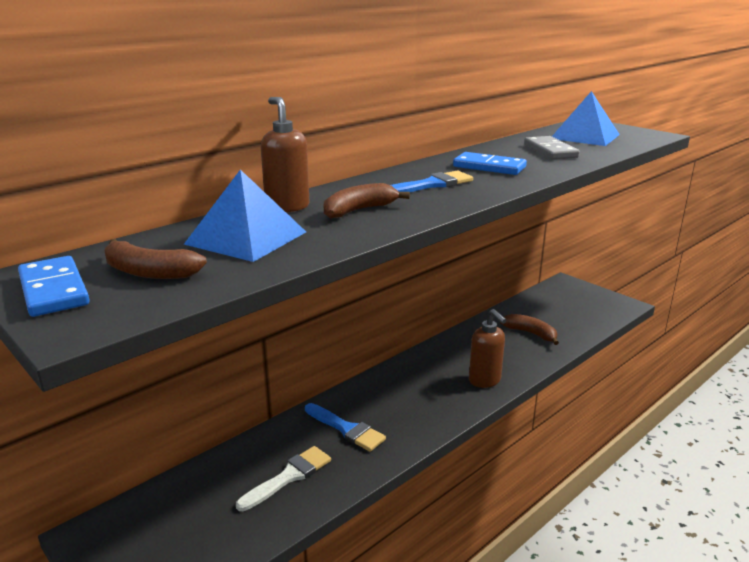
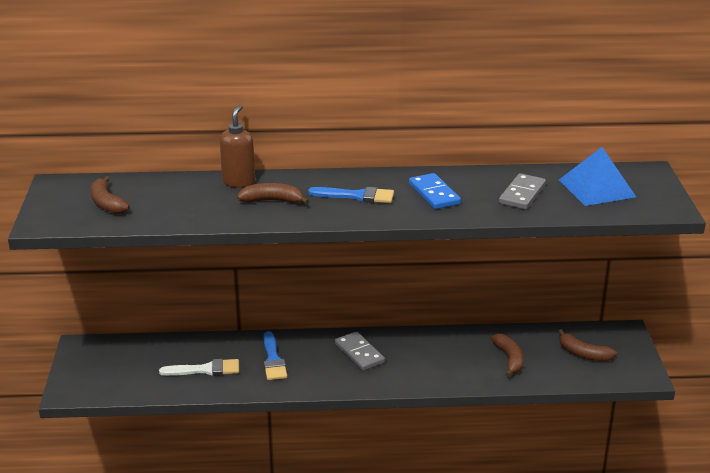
camera: 40 degrees right, 5 degrees up
blue domino [18,256,90,317] -> none
blue pyramid [184,170,306,262] -> none
brown soap dispenser [469,309,506,388] -> none
none -> grey domino [335,331,385,371]
none -> brown banana [558,329,617,361]

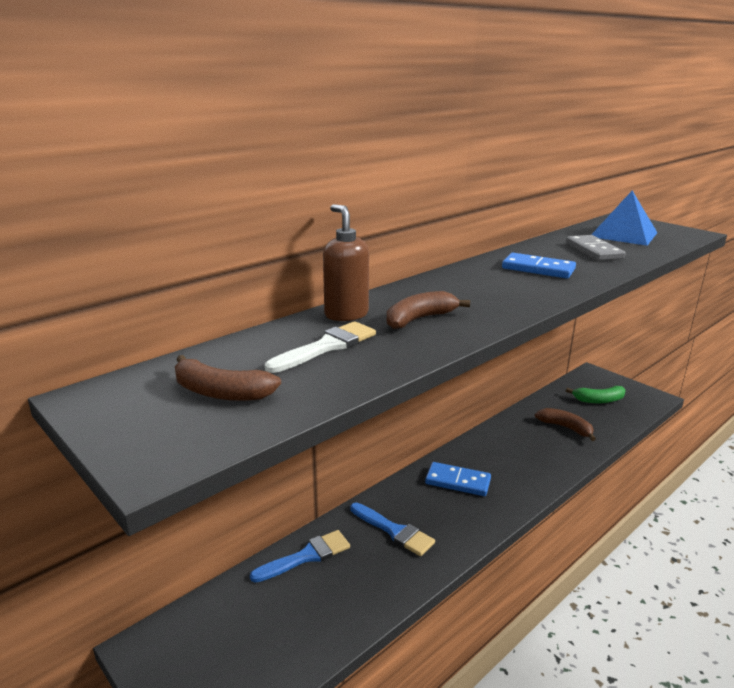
camera: 40 degrees left, 5 degrees down
white brush [159,359,239,376] -> white brush moved to [265,321,376,373]
blue brush [308,187,394,203] -> blue brush moved to [250,530,350,583]
grey domino [335,331,385,371] -> blue domino [425,462,491,496]
brown banana [558,329,617,361] -> green banana [566,386,626,403]

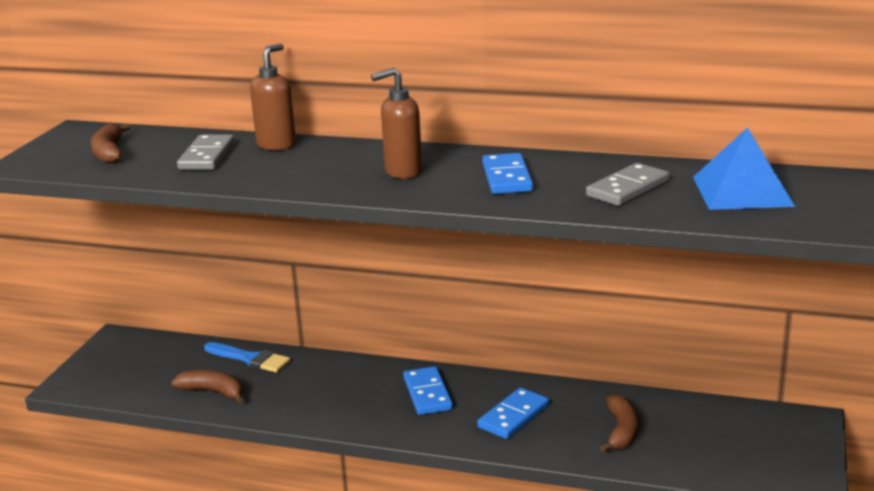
camera: 60 degrees right, 0 degrees up
white brush [265,321,376,373] -> grey domino [177,134,235,170]
blue brush [350,503,435,556] -> none
brown banana [387,291,470,329] -> brown banana moved to [171,370,243,403]
green banana [566,386,626,403] -> none
none -> brown soap dispenser [371,68,422,179]
none -> blue domino [477,387,549,439]

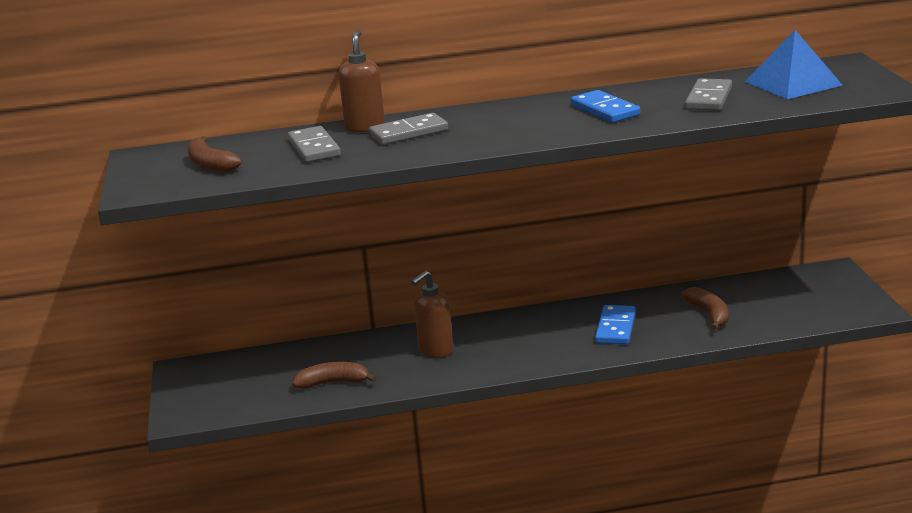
camera: 25 degrees left, 0 degrees up
blue brush [204,342,290,373] -> none
brown soap dispenser [371,68,422,179] -> brown soap dispenser moved to [411,270,453,358]
blue domino [403,366,453,415] -> none
none -> grey domino [369,113,448,145]

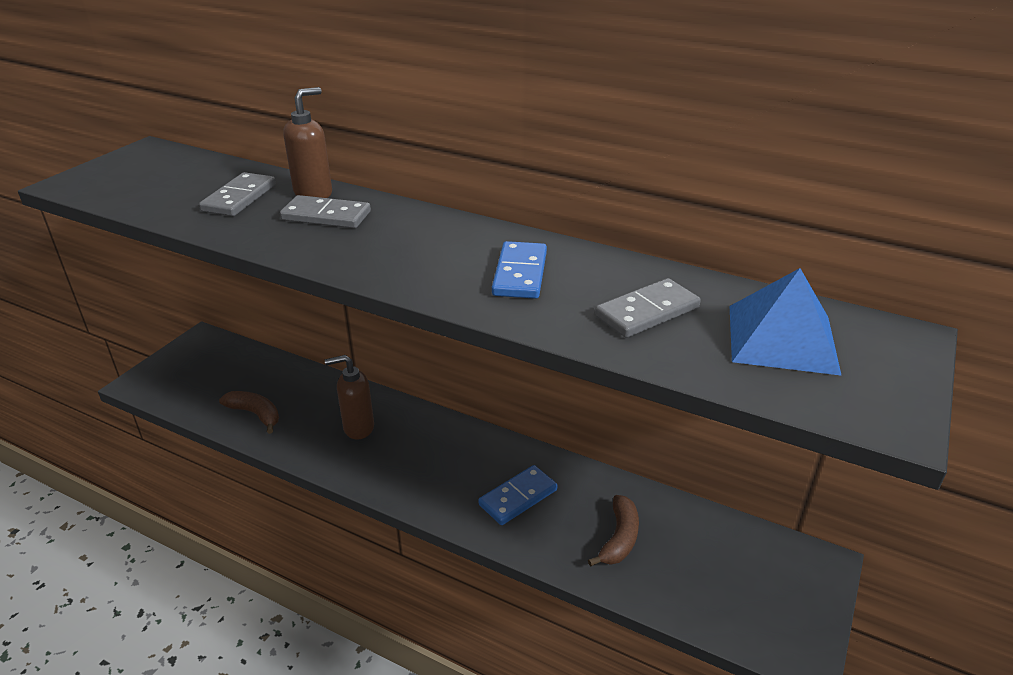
camera: 35 degrees right, 10 degrees up
brown banana [187,136,242,172] -> none

